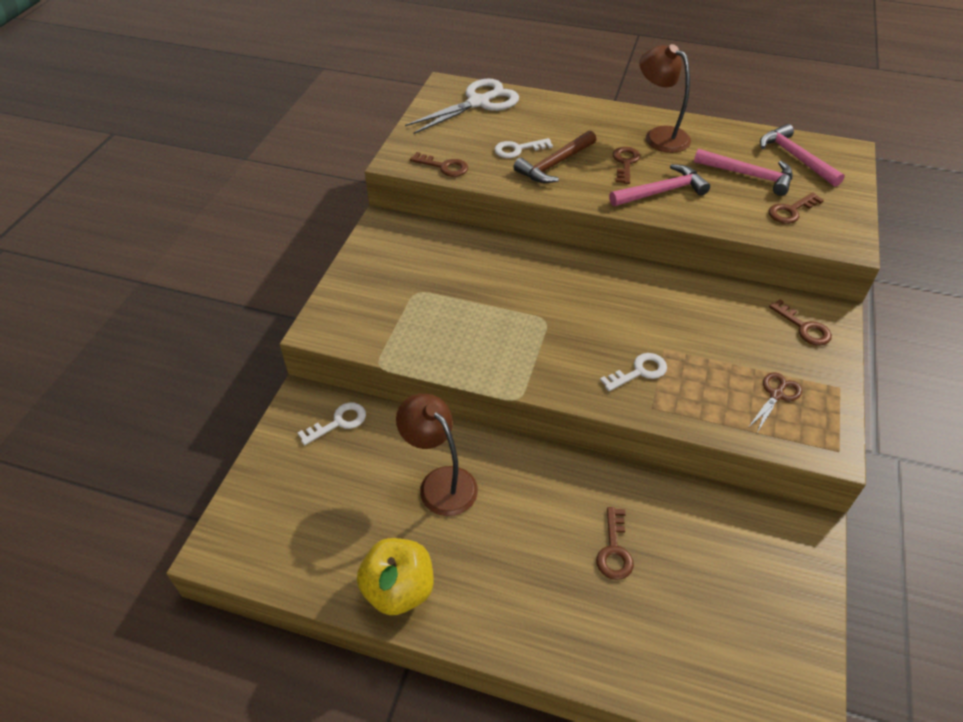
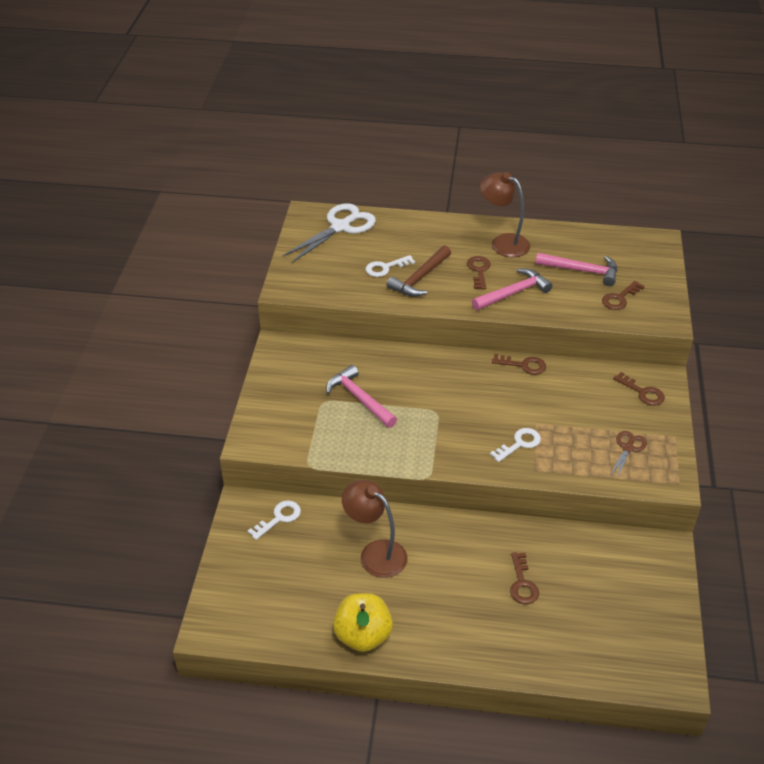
camera: 10 degrees left, 5 degrees down
brown key [410,152,468,177] -> brown key moved to [492,354,546,375]
pink hammer [760,124,845,187] -> pink hammer moved to [326,365,397,428]

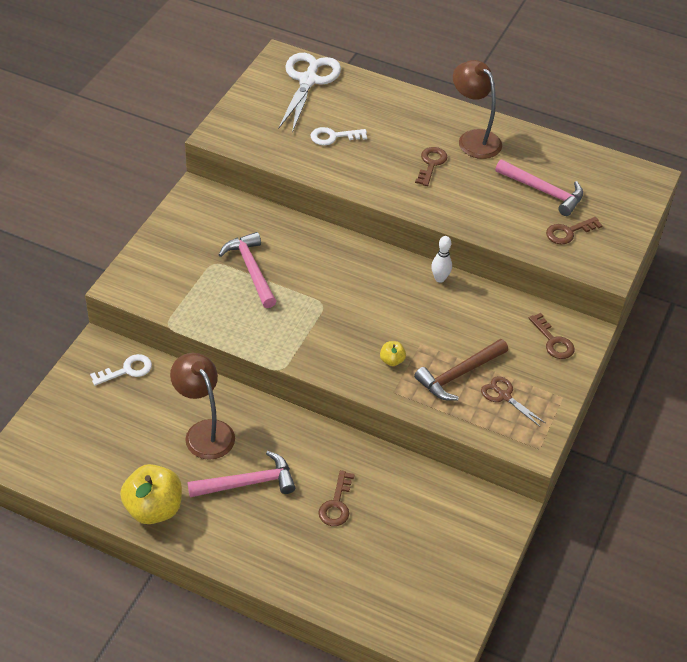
camera: 15 degrees right, 5 degrees up
white scissors [282,203,376,263] -> white scissors turned 45 degrees counterclockwise [279,53,341,133]
brown hammer [387,246,451,297] -> brown hammer moved to [414,339,508,400]
pink hammer [472,268,553,310] -> pink hammer moved to [188,451,295,497]
white key [490,428,541,462] -> yellow apple [380,341,406,366]
brown key [492,354,546,375] -> white bowling pin [431,236,452,283]
brown scissors [610,431,647,478] -> brown scissors turned 90 degrees counterclockwise [481,376,545,427]

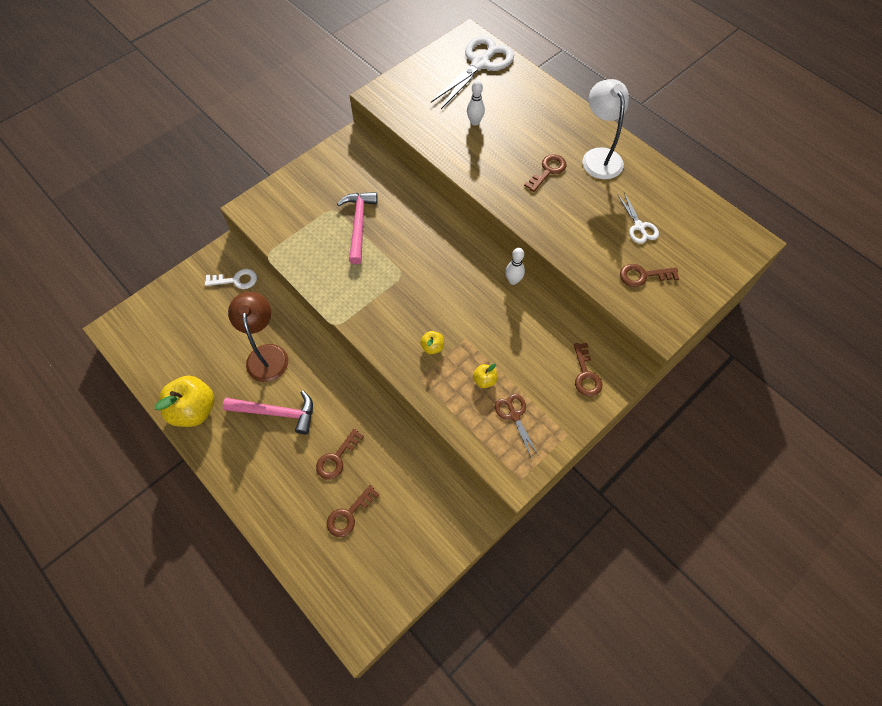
camera: 25 degrees right, 15 degrees up
white key [311,127,367,145] -> white bowling pin [467,80,485,126]
brown hammer [414,339,508,400] -> yellow apple [473,363,497,388]
brown lamp [453,60,502,159] -> white lamp [582,79,629,179]
pink hammer [495,159,583,216] -> white scissors [617,193,659,244]
none -> brown key [327,485,379,537]

